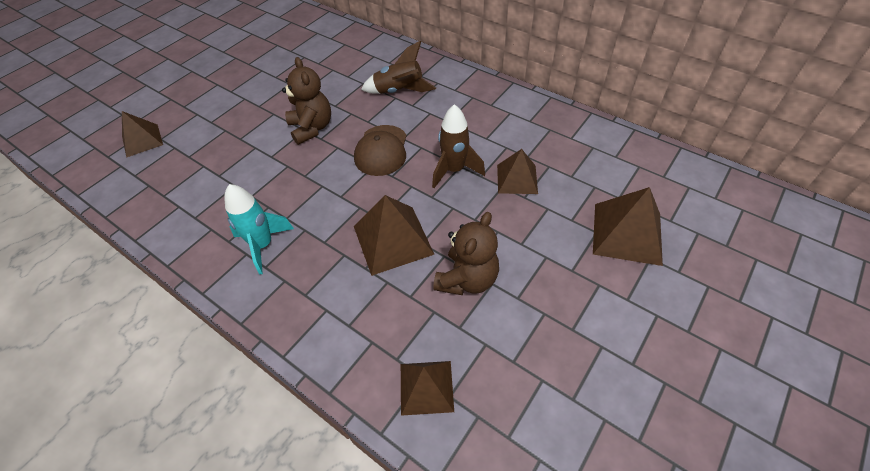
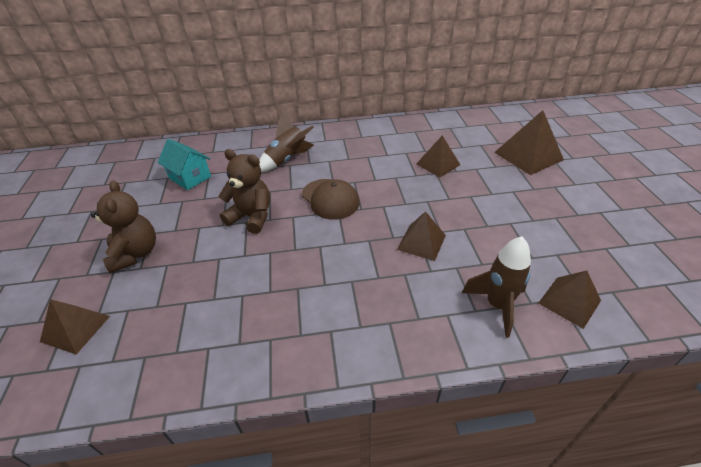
camera: 45 degrees left, 10 degrees down
turquoise rocket [224,184,294,275] -> none
brown pyramid [354,195,434,276] -> brown pyramid [397,211,446,261], size x0.66
brown rocket [432,104,485,188] -> brown rocket moved to [462,236,531,338]
brown teddy bear [433,212,499,295] -> brown teddy bear moved to [91,180,156,273]
none -> turquoise house [158,139,211,190]

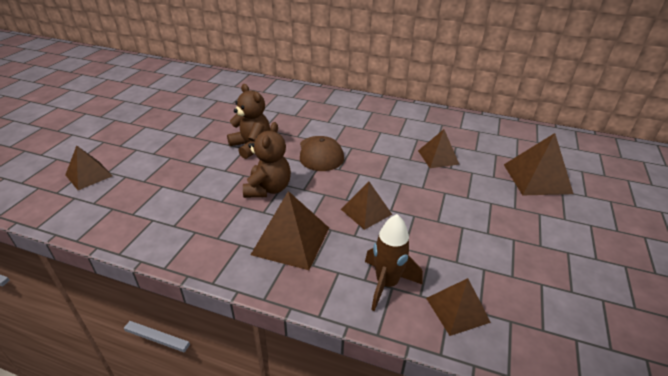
camera: 25 degrees right, 5 degrees down
brown teddy bear [91,180,156,273] -> brown teddy bear moved to [243,122,291,198]
turquoise house [158,139,211,190] -> none
brown rocket [259,111,314,172] -> none
none -> brown pyramid [251,191,329,270]

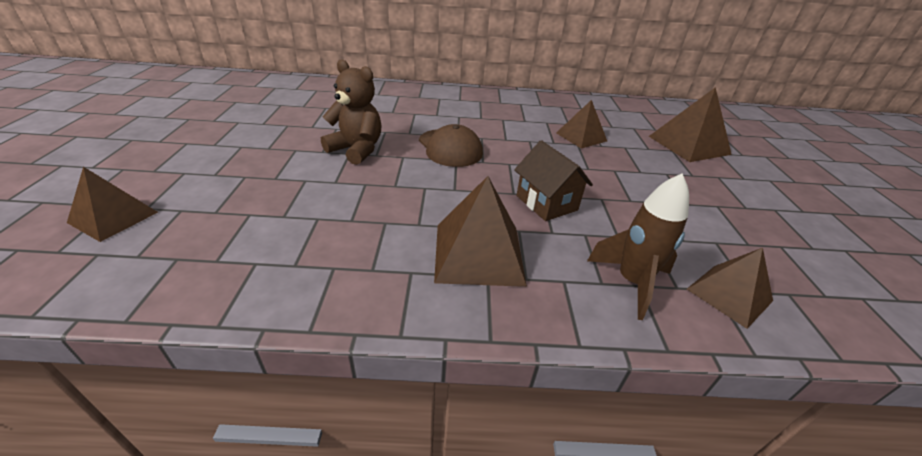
camera: 20 degrees left, 0 degrees up
brown teddy bear [243,122,291,198] -> none
brown pyramid [341,181,392,230] -> brown house [514,140,593,221]

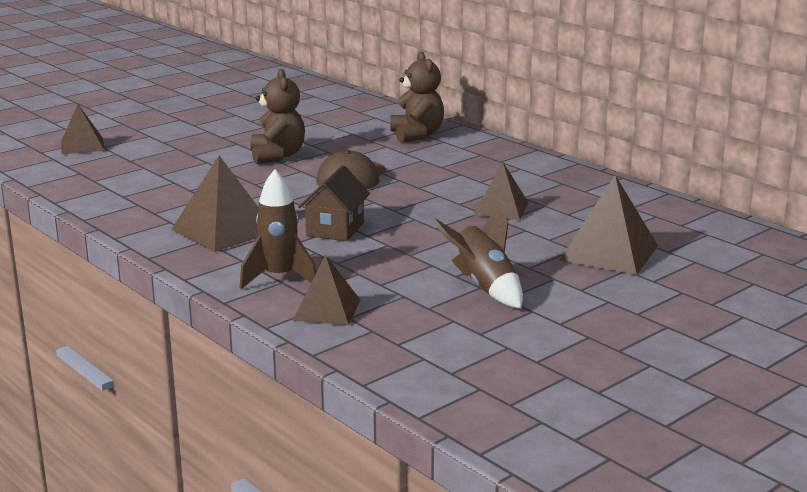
camera: 50 degrees right, 15 degrees down
none -> brown teddy bear [390,52,444,143]
none -> brown rocket [432,205,523,309]

